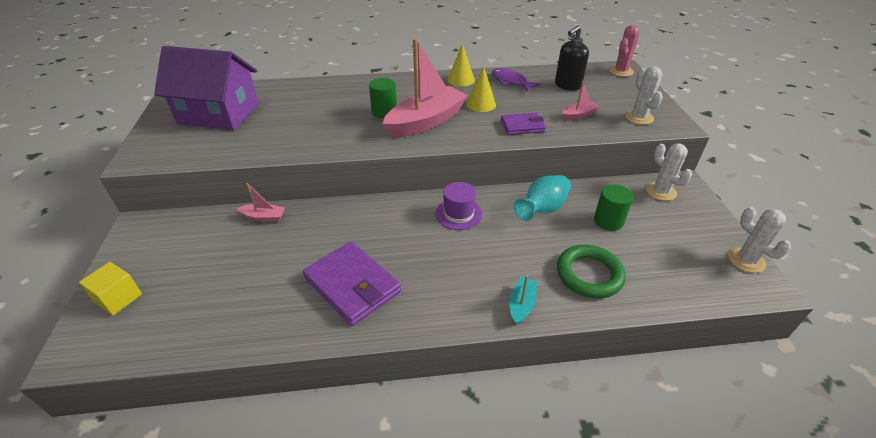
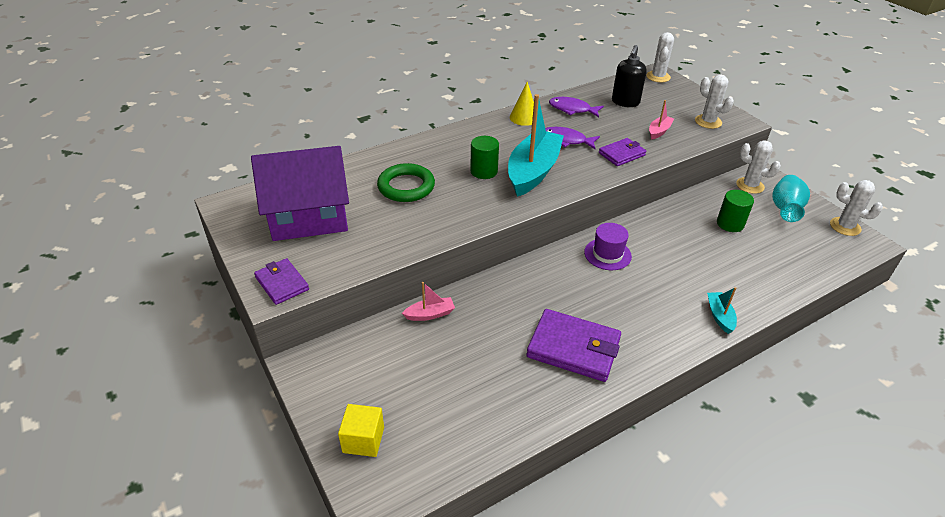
camera: 25 degrees left, 0 degrees up
pink boat [383,38,468,138] -> turquoise boat [508,94,564,197]
yellow cone [466,66,496,112] -> purple fish [545,127,600,149]
turquoise vase [514,175,571,221] -> turquoise vase moved to [772,175,810,222]
green ring [557,245,626,298] -> green ring moved to [377,163,435,202]
pink cactus [609,25,639,77] -> white cactus [646,32,674,82]
none -> purple wallet [254,258,309,305]

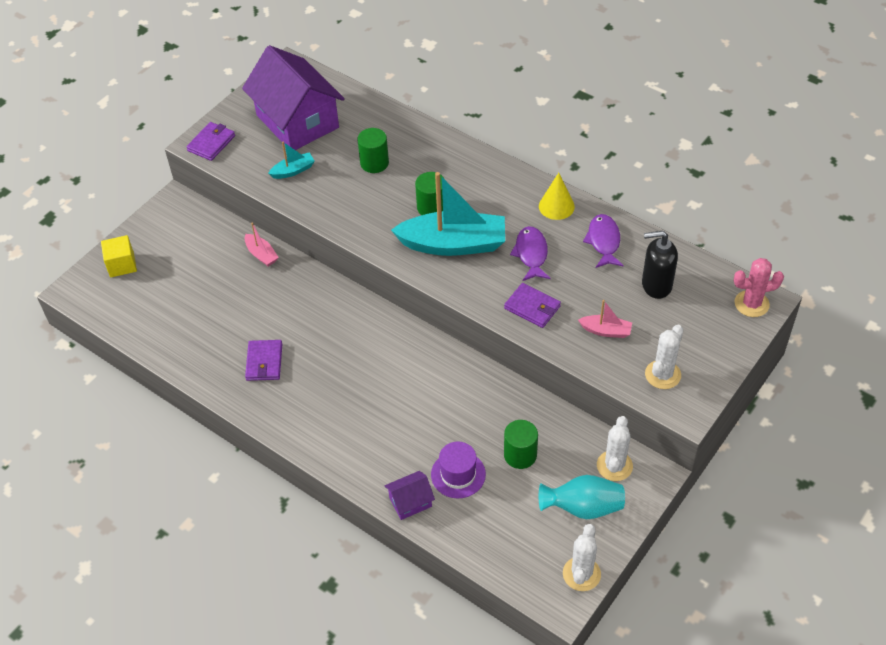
camera: 70 degrees right, 10 degrees up
green ring [377,163,435,202] -> green cylinder [357,128,389,173]
purple wallet [526,309,621,382] -> purple wallet [245,340,282,381], size x0.59
purple hat [584,223,632,270] -> purple hat moved to [431,441,486,498]
white cactus [646,32,674,82] -> pink cactus [734,258,784,317]
turquoise boat [707,287,737,334] -> turquoise boat moved to [268,142,315,179]
none -> purple house [385,471,435,520]

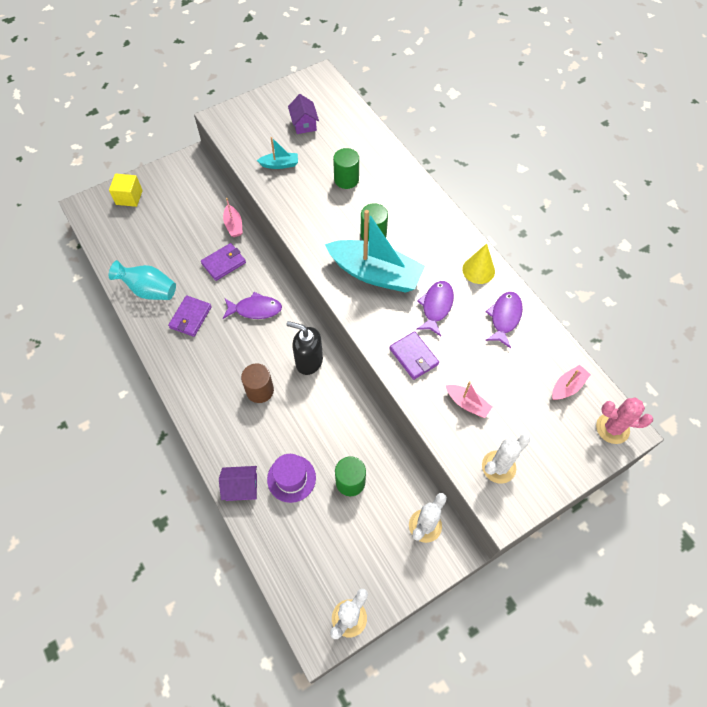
camera: 20 degrees right, 10 degrees up
purple wallet [186,122,235,161] -> purple wallet moved to [201,243,246,281]
purple house [242,45,345,150] -> purple house [288,94,319,134], size x0.42
turquoise vase [539,475,625,519] -> turquoise vase moved to [109,260,176,300]
black soap dispenser [642,231,678,299] -> black soap dispenser moved to [287,321,323,375]
none -> purple fish [223,292,282,319]
none -> brown cylinder [241,363,274,403]
none -> pink boat [552,365,591,400]

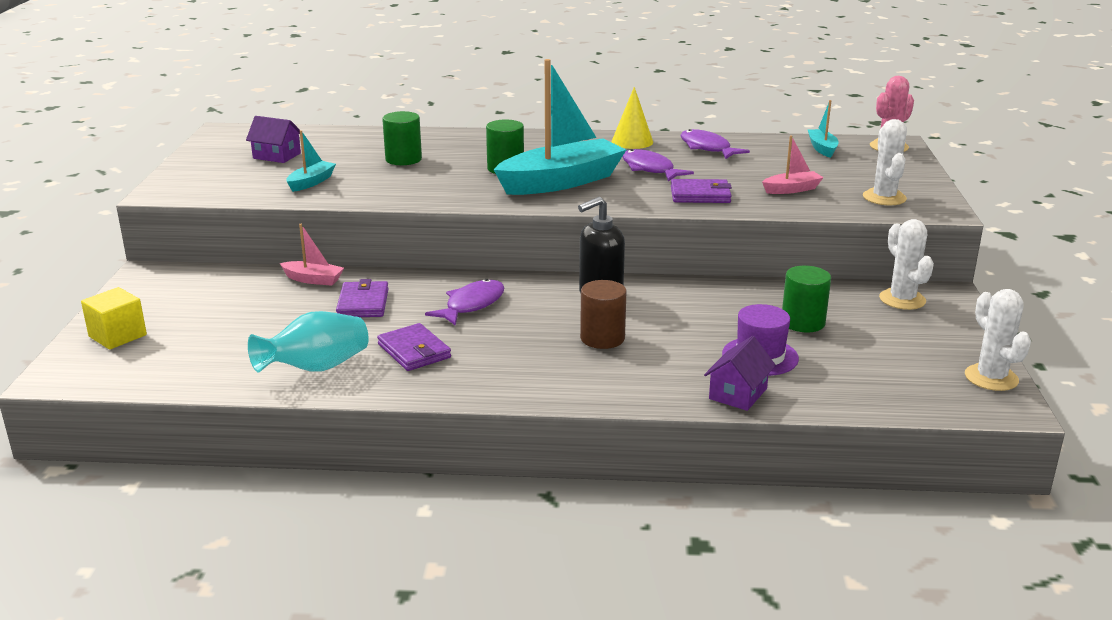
camera: 55 degrees left, 35 degrees down
pink boat [552,365,591,400] -> turquoise boat [808,100,839,158]

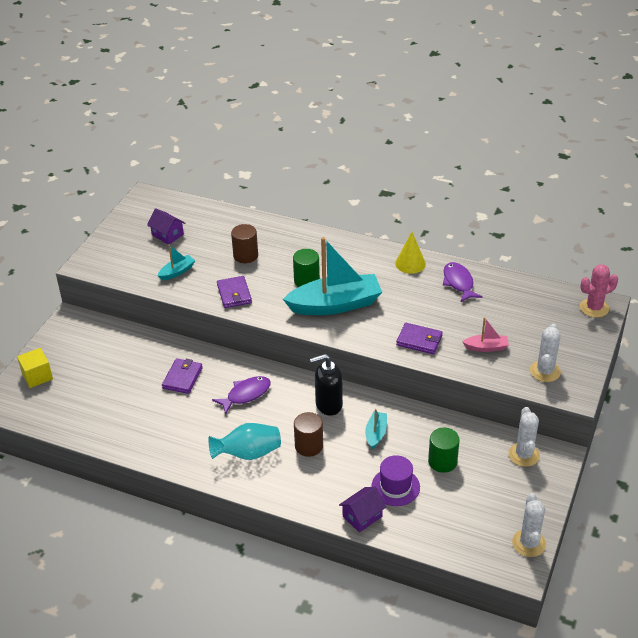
camera: 20 degrees right, 15 degrees up
turquoise vase [248,311,368,372] -> turquoise vase moved to [208,423,281,460]
pink boat [280,224,344,286] -> none
purple wallet [377,323,451,371] -> purple wallet moved to [217,276,252,308]
green cylinder [382,111,422,165] -> brown cylinder [231,224,258,263]
purple fish [622,149,694,181] -> none
turquoise boat [808,100,839,158] -> turquoise boat moved to [365,409,387,449]

